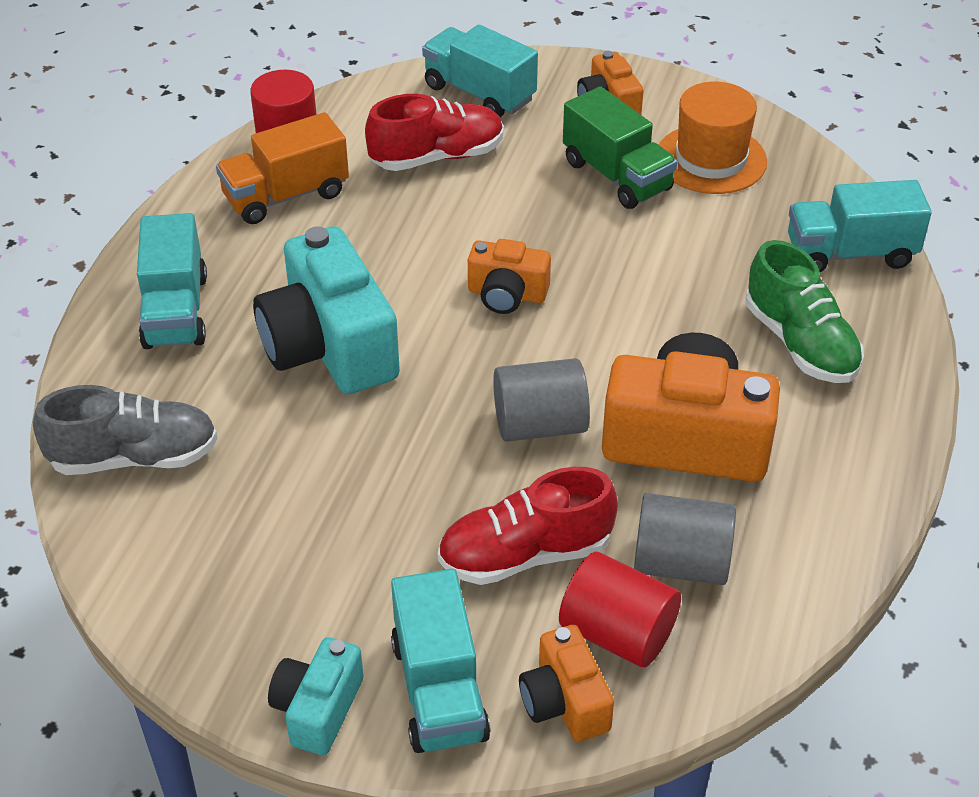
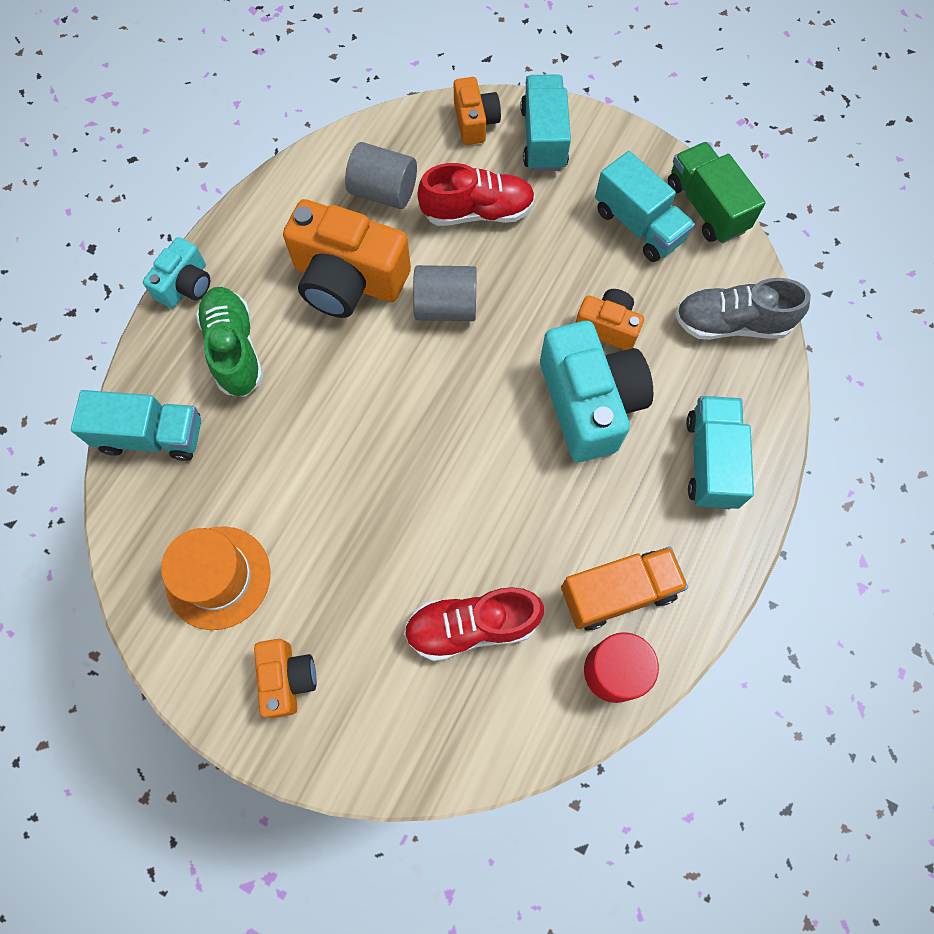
camera: 170 degrees left, 25 degrees up
turquoise camera [268,637,364,755] -> turquoise camera moved to [143,237,210,308]
turquoise truck [422,25,538,117] -> turquoise truck moved to [595,151,695,262]
orange camera [468,239,551,314] -> orange camera moved to [576,289,644,350]
red cylinder [559,552,681,667] -> none
green truck [563,86,677,209] -> green truck moved to [668,142,766,243]

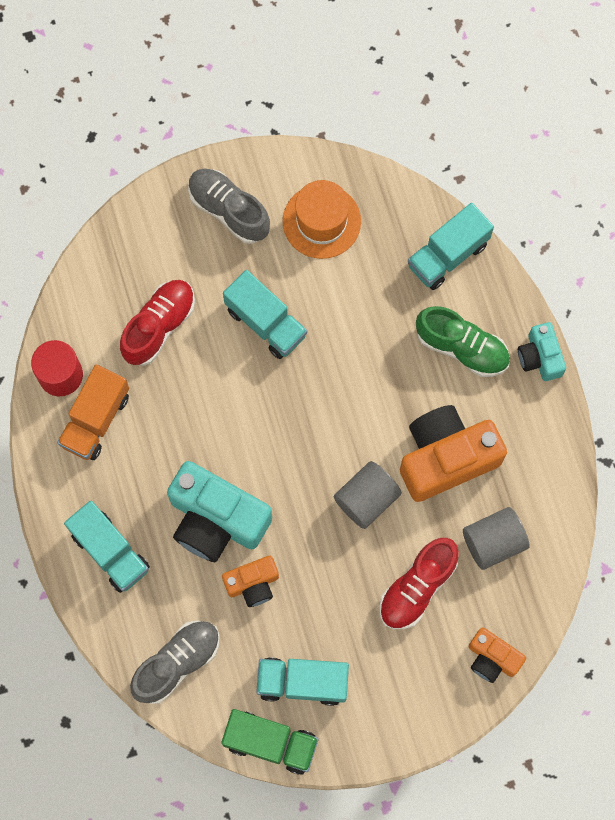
camera: 135 degrees right, 5 degrees up
orange camera [254,639,317,718] -> grey shoe [188,168,270,244]
turquoise truck [520,74,571,171] -> turquoise truck moved to [223,270,307,359]

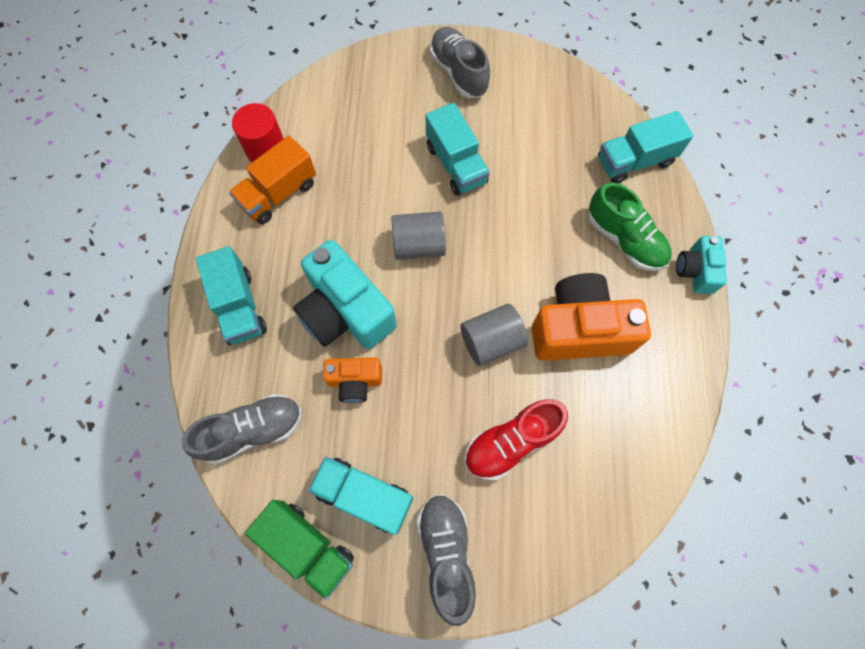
camera: 20 degrees right, 5 degrees down
red shoe [120,280,195,365] -> none
orange hat [283,180,361,259] -> none
grey cylinder [463,507,530,570] -> grey cylinder moved to [391,211,446,260]
orange camera [469,627,526,683] -> none
none -> grey shoe [417,494,476,626]

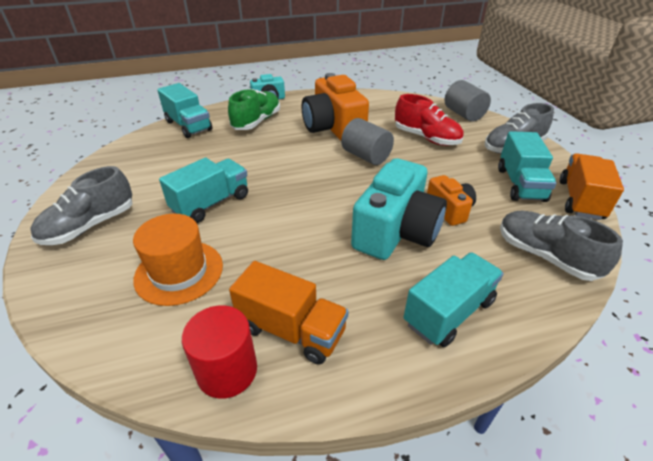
camera: 110 degrees left, 30 degrees down
green truck [245,500,354,600] -> orange truck [560,153,624,220]
grey cylinder [391,211,446,260] -> grey cylinder moved to [445,80,491,122]
none -> orange hat [133,214,223,306]

